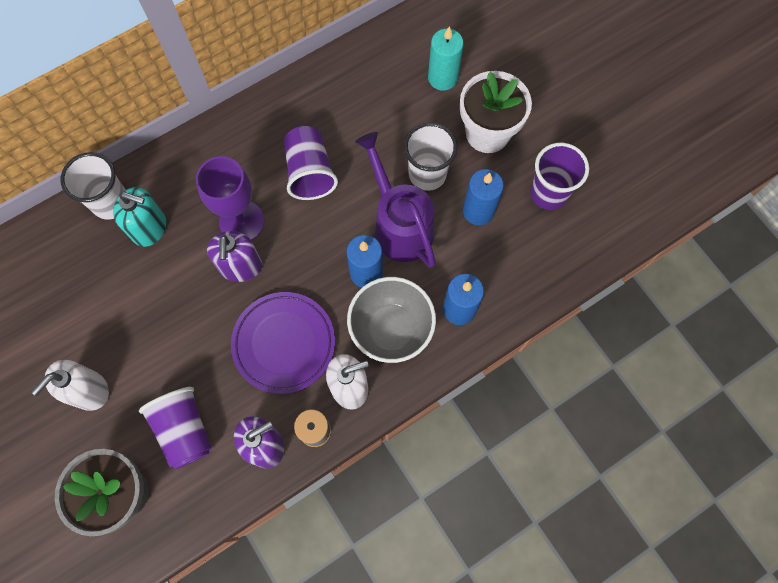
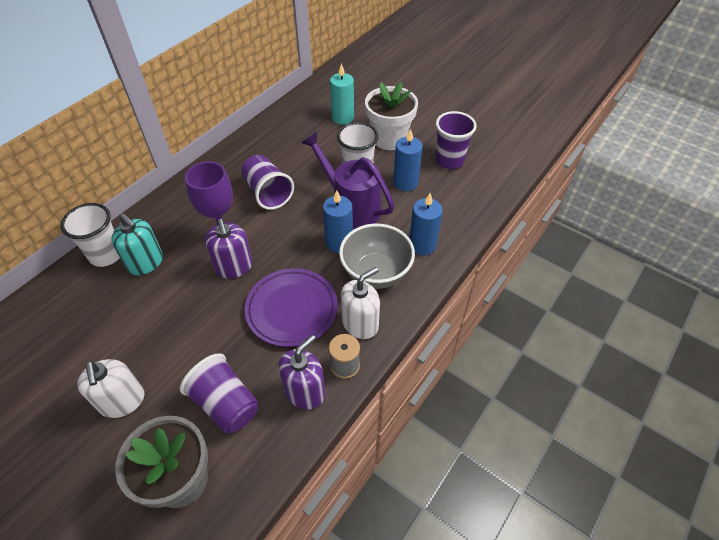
camera: 20 degrees left, 20 degrees down
white soap dispenser [31,360,109,411] -> white soap dispenser turned 45 degrees counterclockwise [77,359,144,418]
turquoise soap dispenser [113,187,166,247] -> turquoise soap dispenser turned 45 degrees clockwise [111,214,163,275]

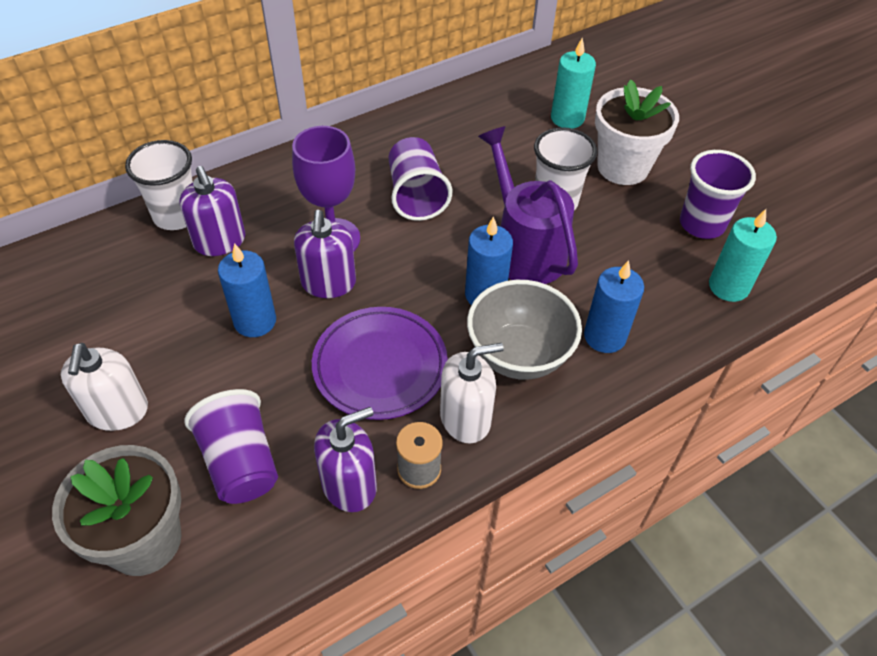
camera: 20 degrees right, 0 degrees up
turquoise soap dispenser [111,214,163,275] -> purple soap dispenser [179,166,245,256]
blue candle [393,129,423,191] -> blue candle moved to [218,243,276,337]
none -> turquoise candle [709,209,777,302]

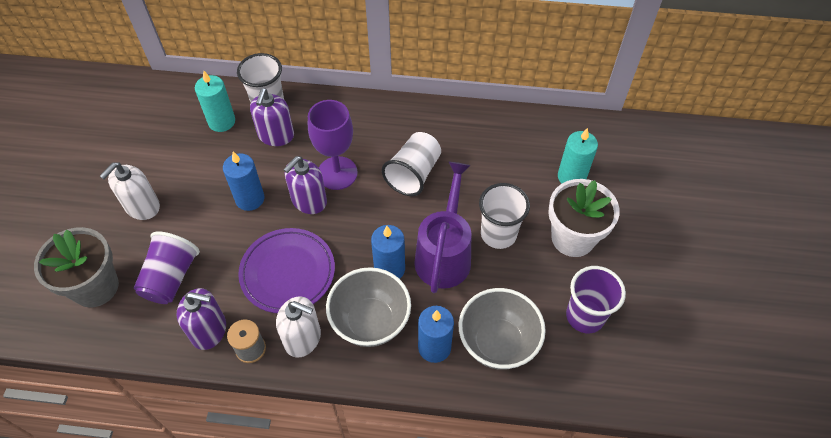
camera: 40 degrees right, 5 degrees up
purple cup [389,137,452,221] -> white cup [382,132,441,196]
turquoise candle [709,209,777,302] -> turquoise candle moved to [195,70,235,132]
none -> grey bowl [459,288,546,370]

